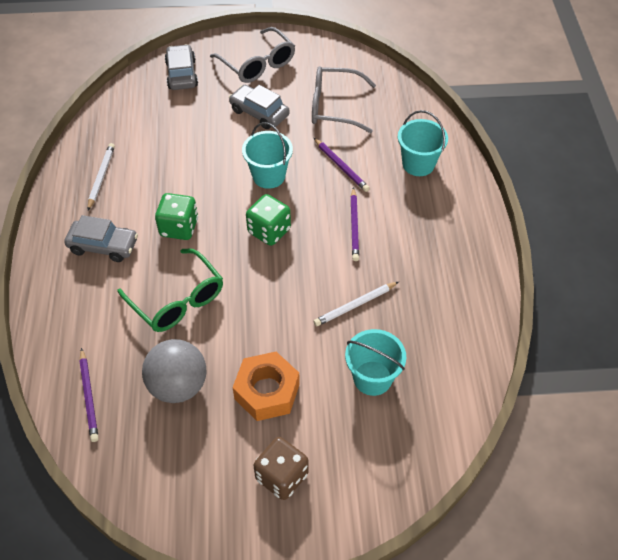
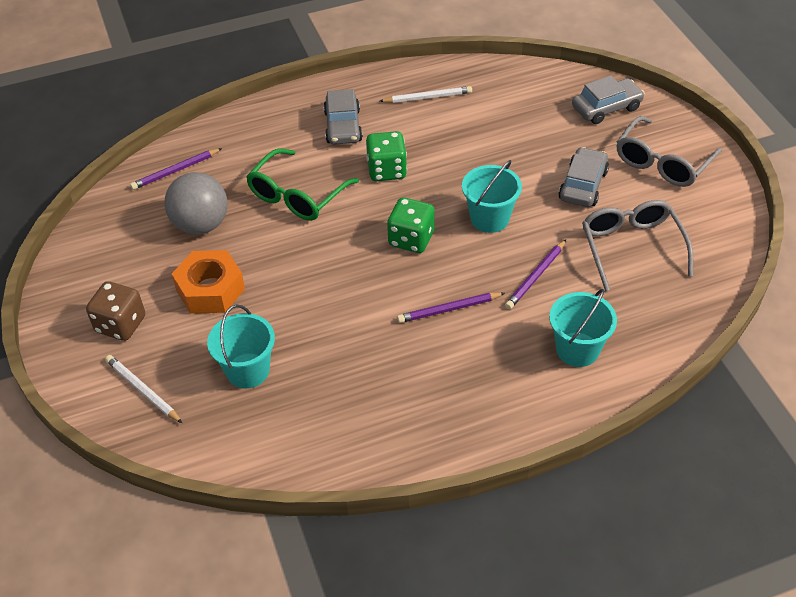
camera: 75 degrees right, 5 degrees down
white pencil [314,282,399,326] -> white pencil moved to [105,355,182,423]

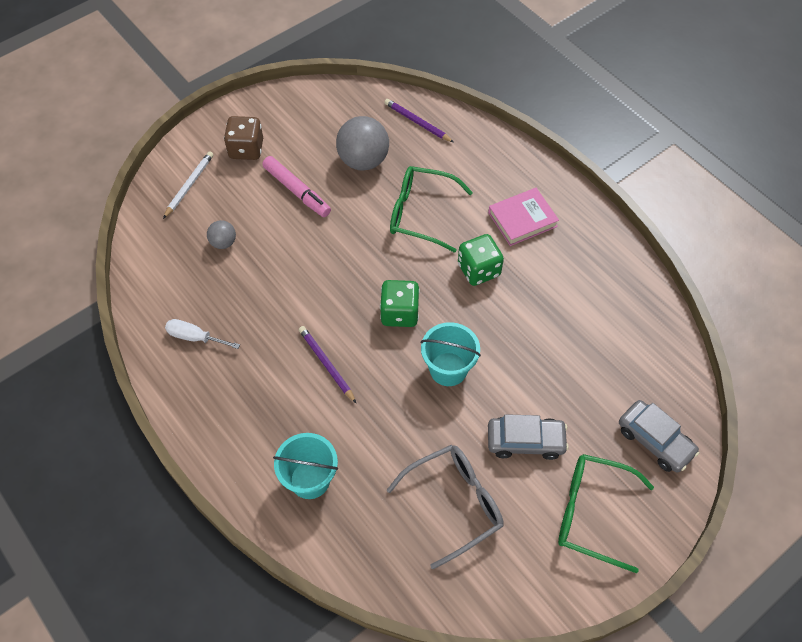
camera: 70 degrees right, 10 degrees up
orange nut [172,250,245,314] -> pink marker [262,156,331,217]
turquoise bucket [207,305,275,389] -> grey ball [207,220,236,249]
grey car [323,89,363,145] -> pink book [488,188,559,246]
white pencil [380,86,472,103] -> none
purple pencil [505,239,566,310] -> none
grey glasses [617,116,722,187] -> green glasses [558,454,654,573]
none -> white screwdriver [165,319,240,349]

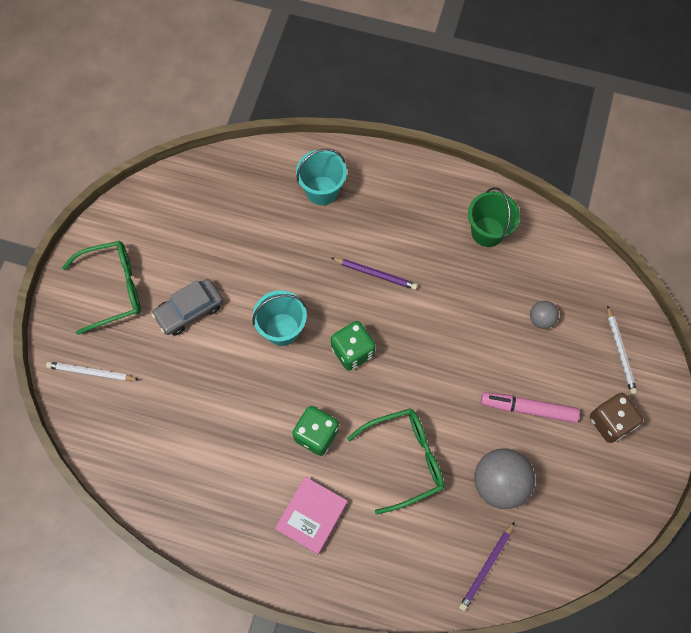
camera: 145 degrees right, 10 degrees up
white screwdriver [165,319,240,349] -> green bucket [468,187,520,247]
purple pencil [384,99,454,142] -> purple pencil turned 120 degrees clockwise [459,521,515,612]
grey glasses [386,445,504,569] -> none
grey car [619,400,699,473] -> white pencil [46,361,139,381]

